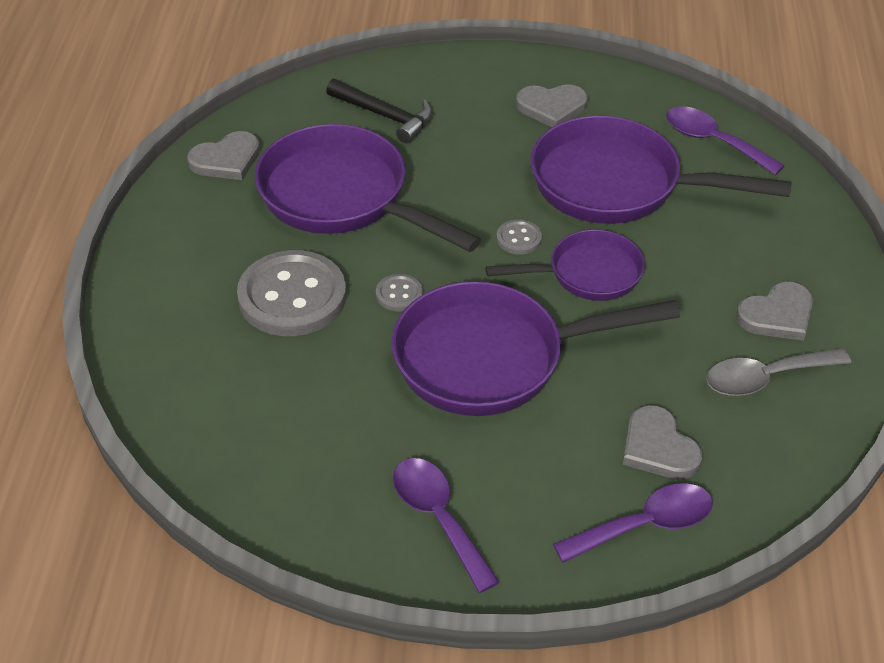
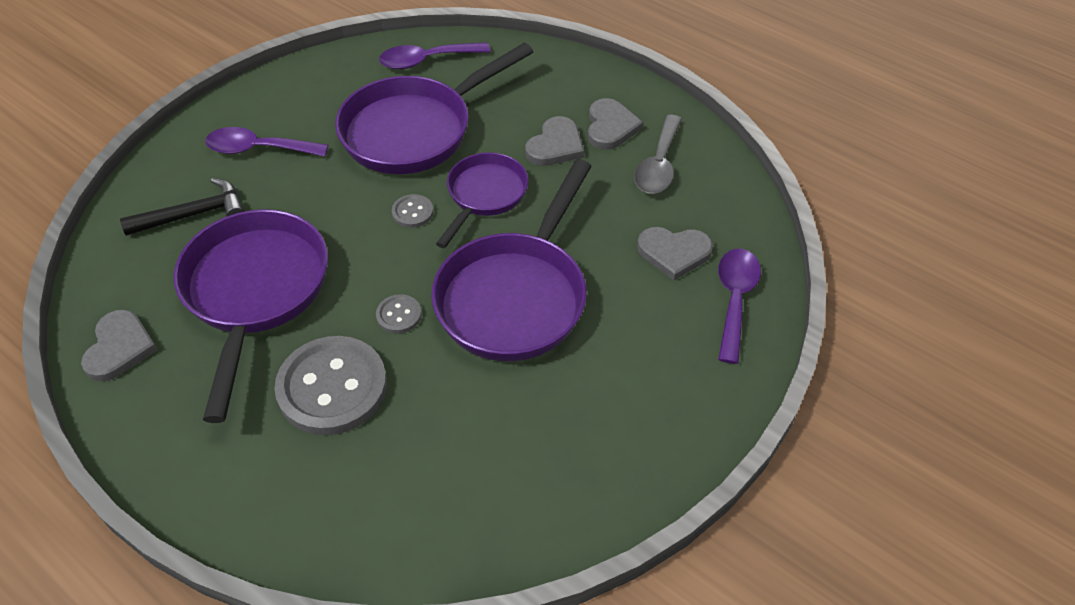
camera: 55 degrees left, 5 degrees up
purple pan [255,124,481,252] -> purple pan turned 105 degrees clockwise [174,209,328,423]
purple spoon [393,458,500,593] -> purple spoon moved to [205,127,328,157]
grey heart [516,84,588,127] -> grey heart moved to [525,116,584,166]

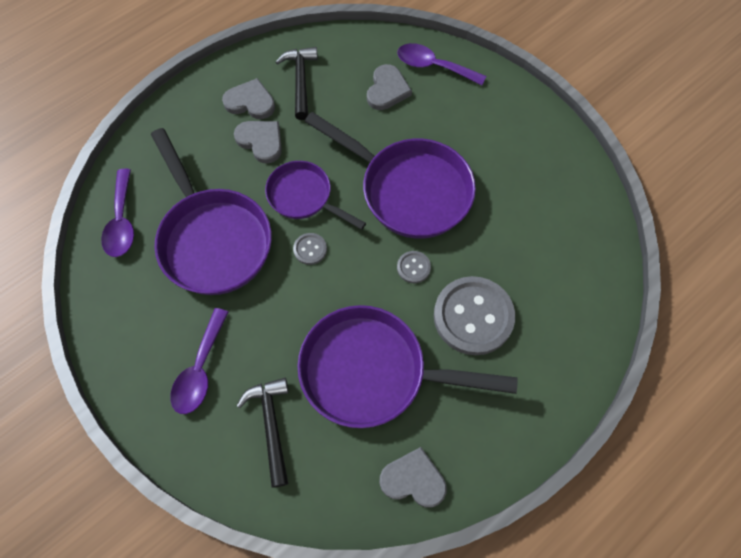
camera: 80 degrees left, 15 degrees up
grey spoon [634,115,682,194] -> black hammer [276,47,318,120]

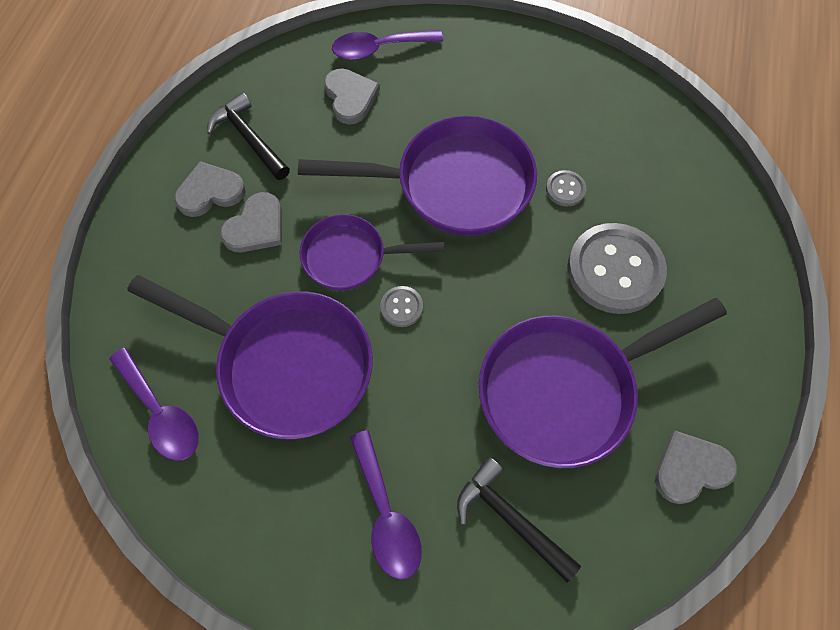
camera: 35 degrees left, 0 degrees up
grey heart [234,121,282,164] -> grey heart turned 120 degrees clockwise [220,192,282,252]
grey button [397,251,431,283] -> grey button moved to [546,170,586,206]

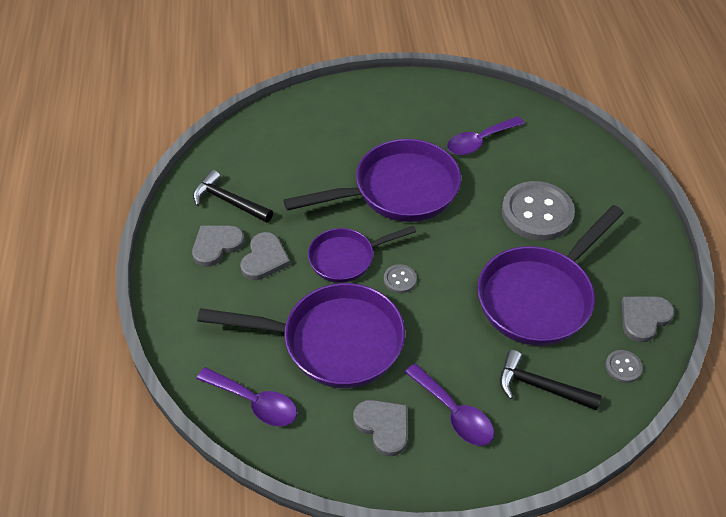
camera: 20 degrees left, 15 degrees down
grey heart [324,68,380,124] -> grey heart moved to [353,400,408,456]
purple spoon [332,30,443,60] -> purple spoon moved to [447,117,525,155]
grey button [546,170,586,206] -> grey button moved to [605,350,642,383]

